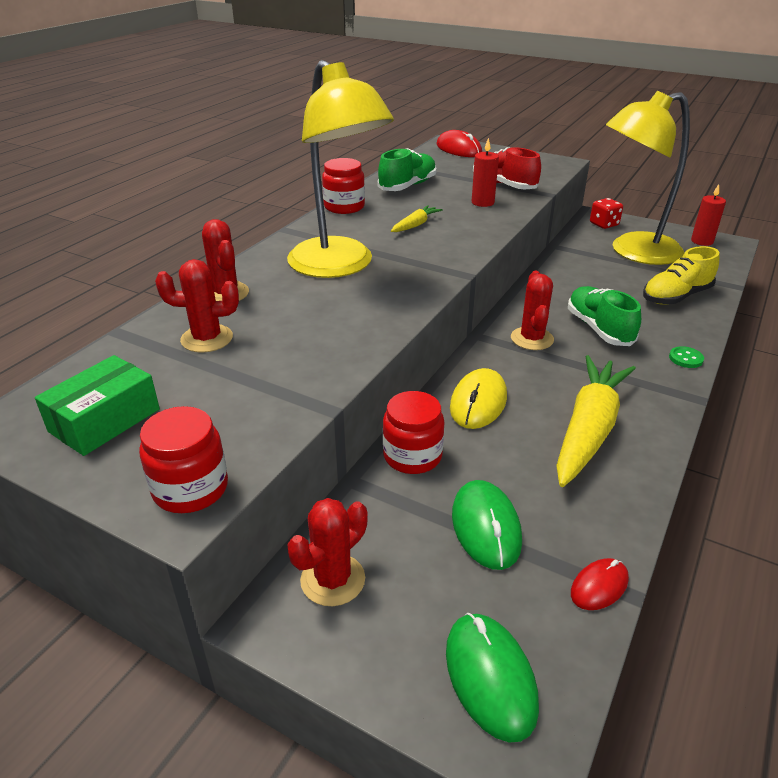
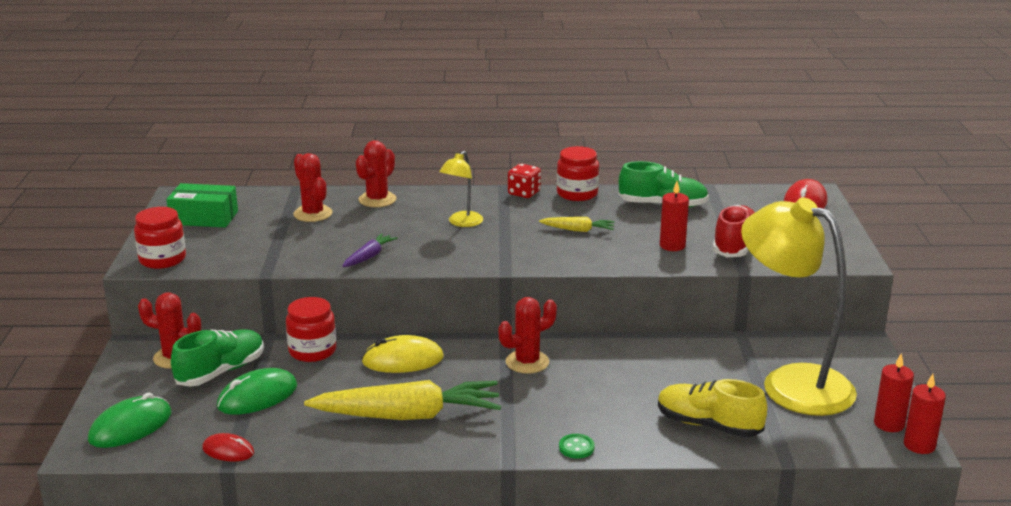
camera: 60 degrees right, 10 degrees down
yellow lamp [287,60,394,278] -> yellow lamp [439,151,483,227], size x0.44
green shoe [568,286,641,346] -> green shoe moved to [171,329,264,387]
red dice [590,198,623,229] -> red dice moved to [508,164,541,198]
none -> purple carrot [342,233,398,267]
none -> red candle [904,374,946,454]

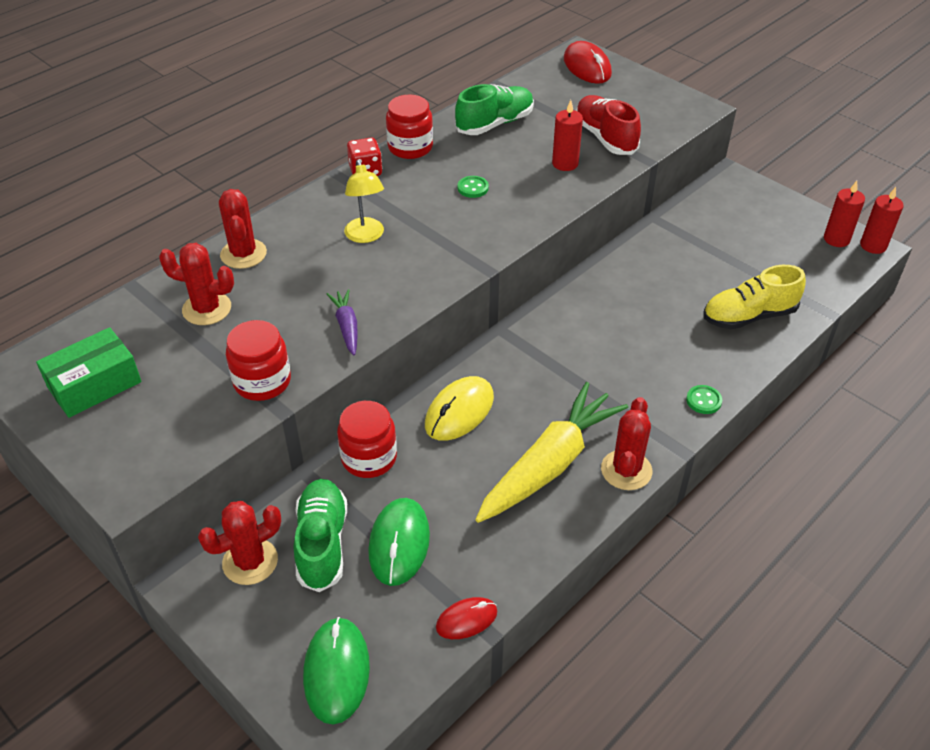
camera: 45 degrees left, 20 degrees up
red jar [134,207,186,269] -> red jar moved to [226,320,291,401]
red cactus [498,297,557,374] -> red cactus moved to [601,397,652,490]
yellow carrot [539,217,615,232] -> green button [458,176,489,198]
yellow lamp [741,198,857,416] -> none

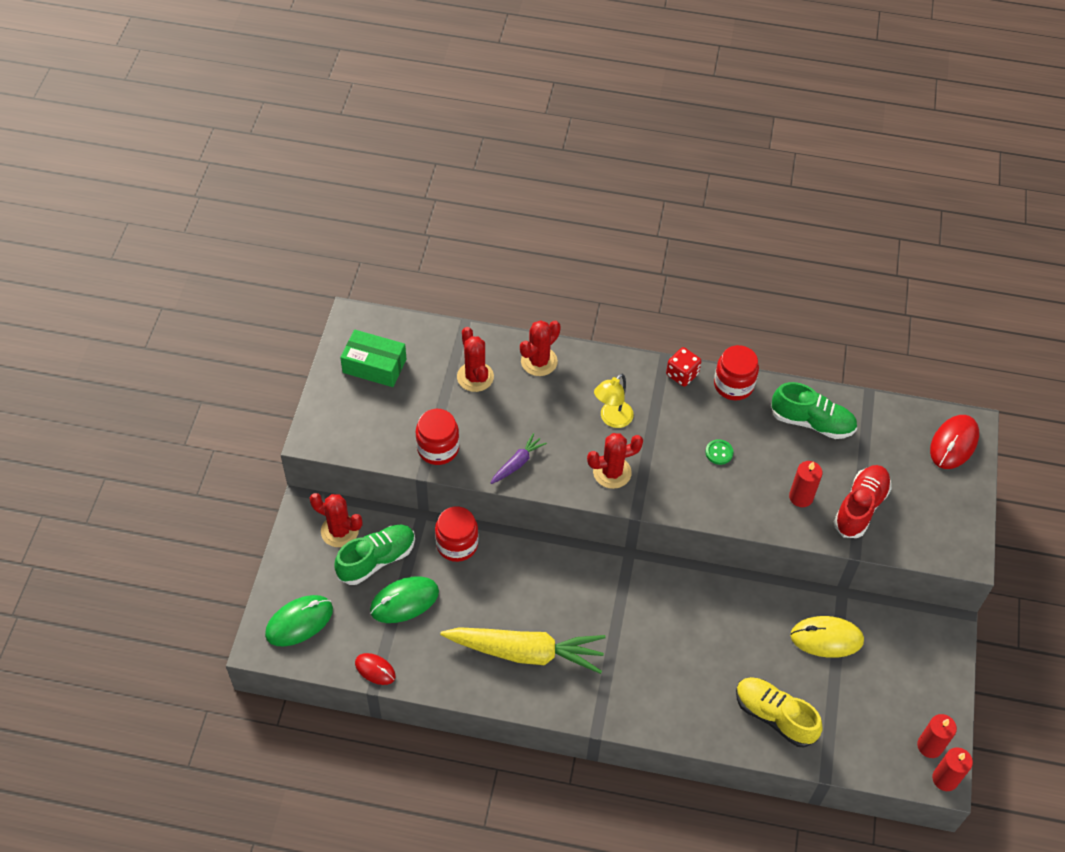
camera: 55 degrees right, 10 degrees up
yellow mouse [425,376,494,441] -> yellow mouse moved to [790,616,864,658]
red cactus [601,397,652,490] -> red cactus moved to [587,433,643,489]
green button [686,385,722,414] -> none

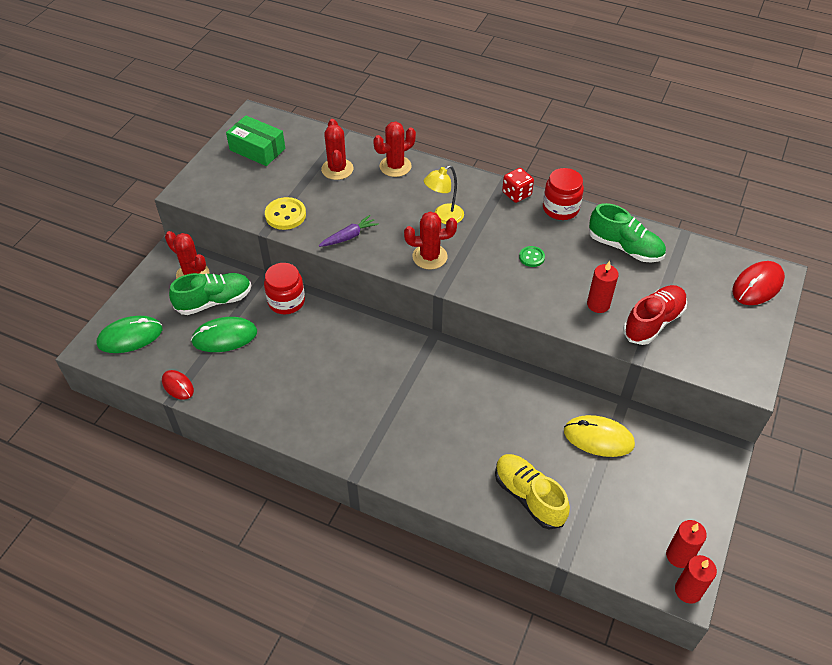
camera: 15 degrees right, 5 degrees down
red jar [416,409,459,465] -> yellow button [265,197,306,230]
yellow carrot [440,627,606,674] -> none

